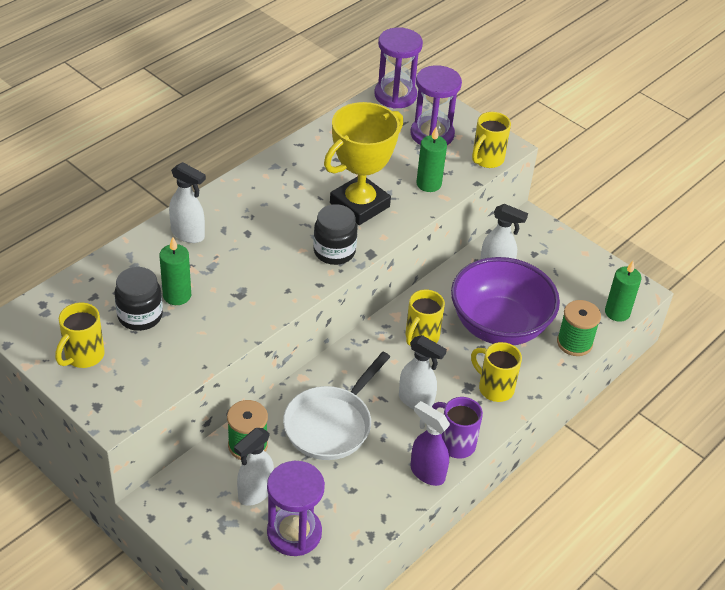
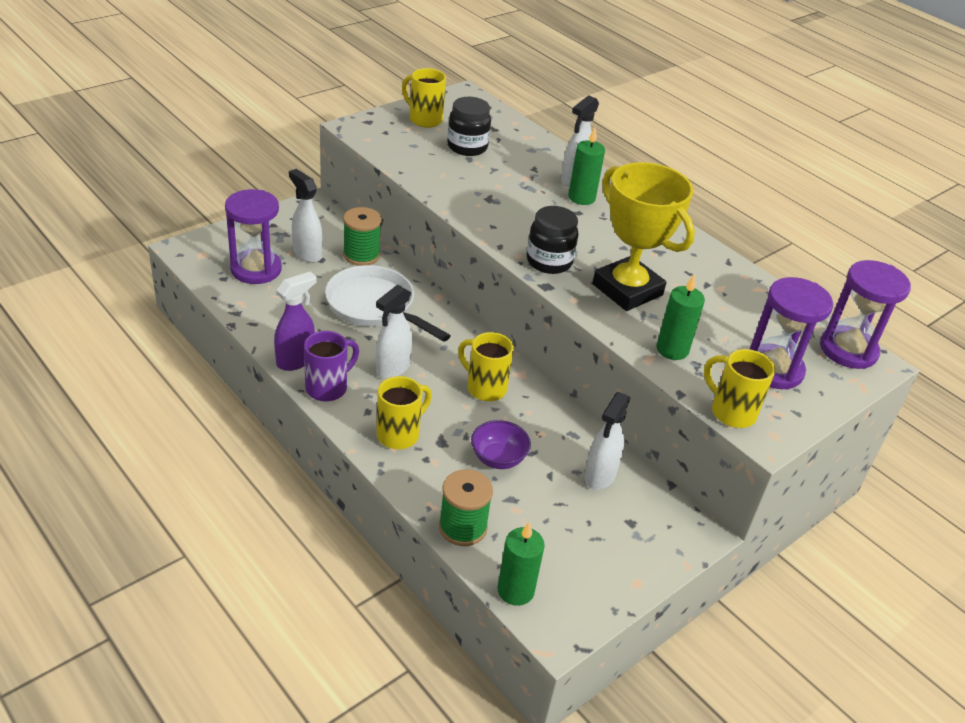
camera: 95 degrees right, 5 degrees down
green candle [159,237,191,305] -> green candle moved to [568,127,605,205]
purple bowl [451,257,560,345] -> purple bowl [471,420,531,469], size x0.44

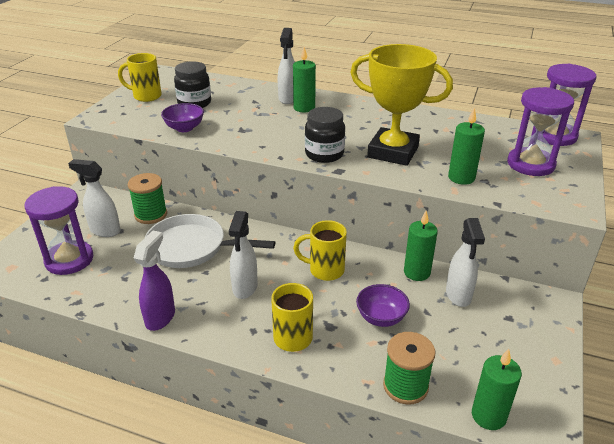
camera: 25 degrees left, 5 degrees down
purple mug [304,331,359,402] -> none
yellow mug [704,349,775,428] -> none
none -> purple bowl [161,103,204,132]
none -> green candle [404,211,438,281]

